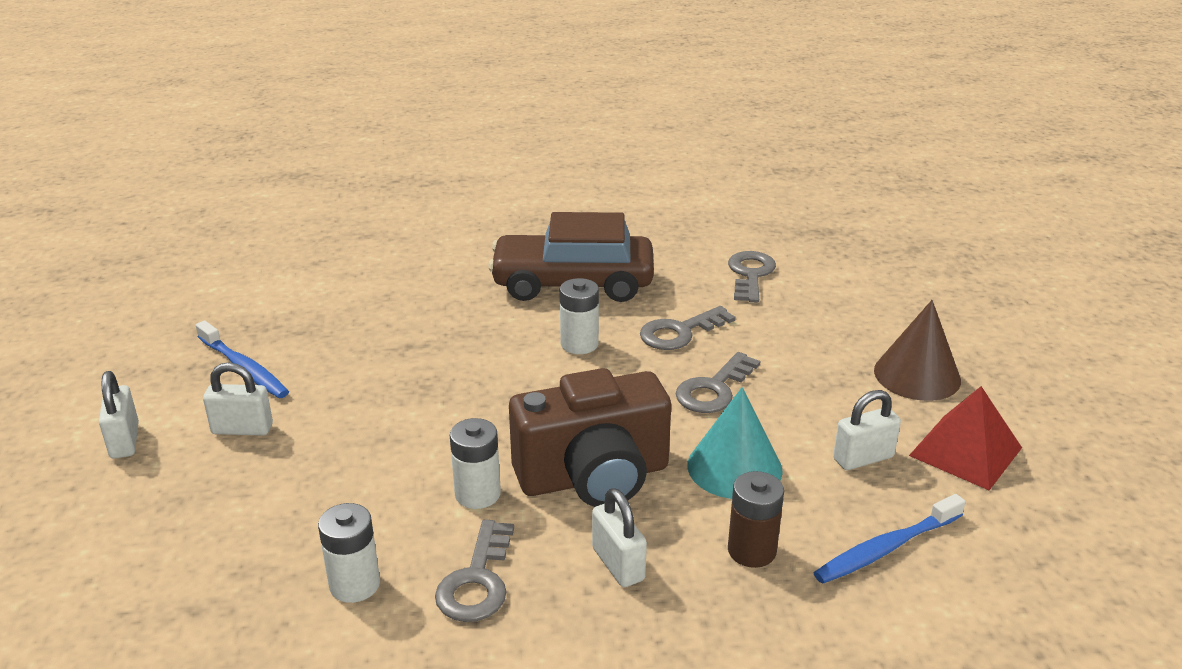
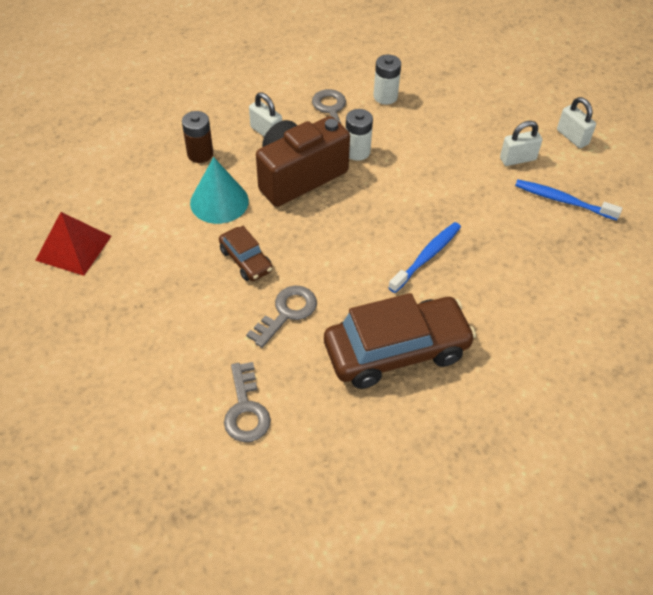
camera: 160 degrees right, 20 degrees up
white battery [560,278,599,354] -> none
grey key [675,352,760,413] -> brown car [219,226,273,281]
blue toothbrush [813,494,965,584] -> blue toothbrush moved to [388,222,461,293]
white padlock [833,390,901,470] -> none
brown cone [874,300,961,401] -> none

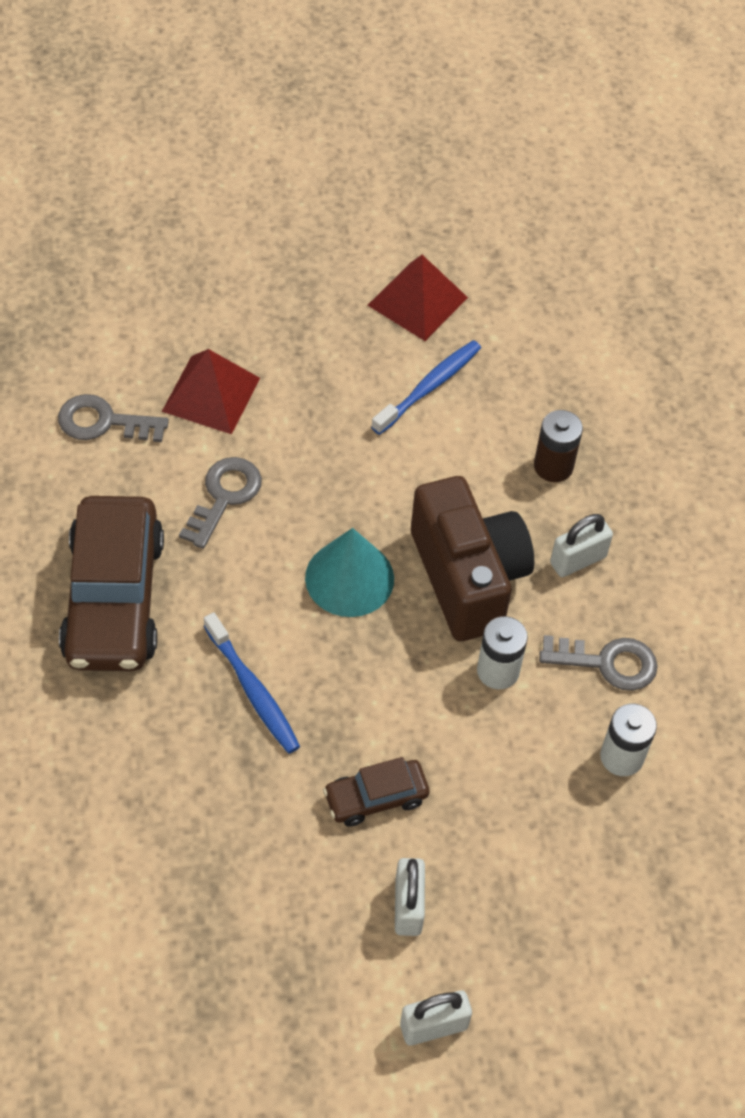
camera: 105 degrees right, 5 degrees up
turquoise cone [190,157,249,224] -> turquoise cone moved to [305,528,394,617]
brown car [219,226,273,281] -> brown car moved to [323,757,429,827]
grey key [246,285,317,348] -> grey key turned 120 degrees counterclockwise [179,457,262,549]
blue toothbrush [515,179,622,221] -> blue toothbrush moved to [371,340,481,435]
none -> red pyramid [162,349,260,434]

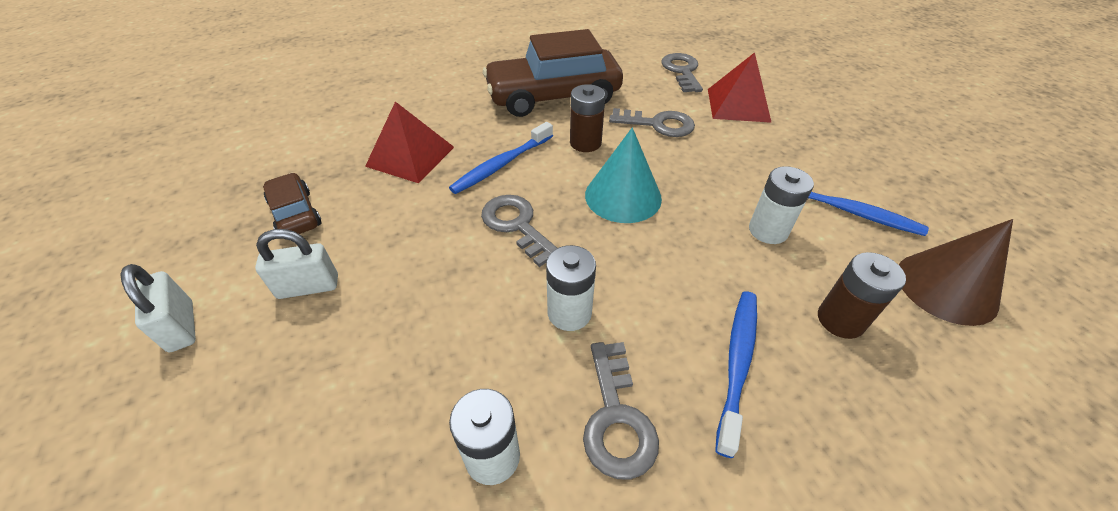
camera: 80 degrees right, 10 degrees down
brown car [323,757,429,827] -> brown car moved to [263,173,321,234]
red pyramid [368,255,468,341] -> red pyramid moved to [365,101,454,183]
brown camera [411,476,534,641] -> none
white padlock [550,514,613,577] -> blue toothbrush [715,291,757,458]
none -> grey key [481,195,557,267]
none -> brown battery [570,84,605,152]
none -> white battery [749,166,814,244]
none -> brown cone [899,219,1013,326]

